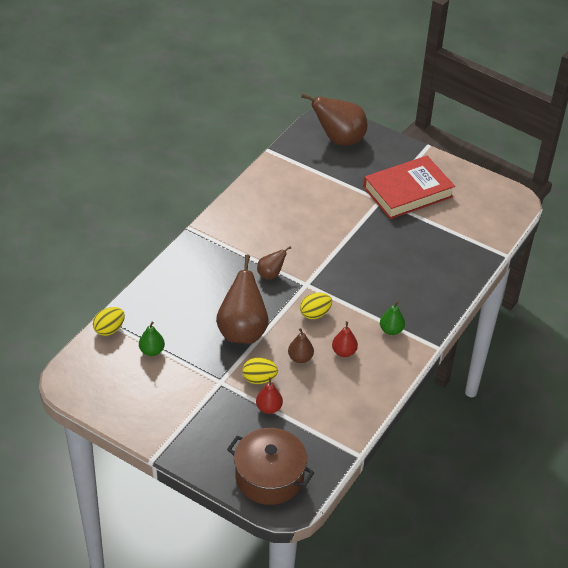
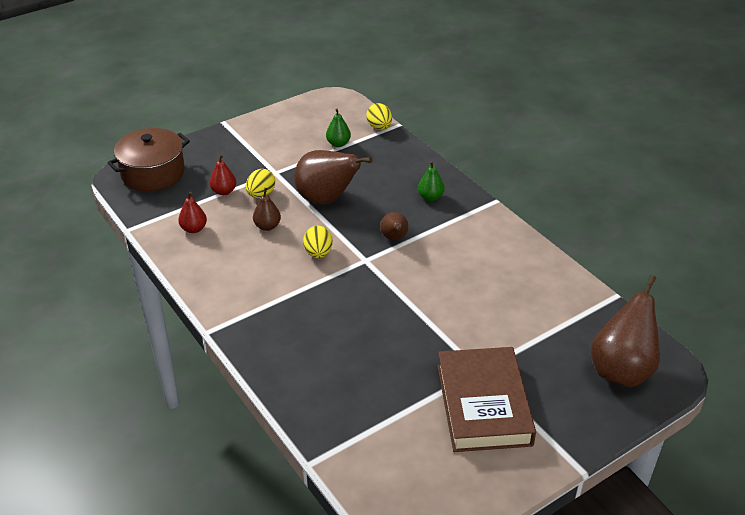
camera: 115 degrees right, 5 degrees down
red pear [332,321,358,357] -> red pear moved to [178,192,207,233]
red book [363,156,455,219] -> brown book [437,347,536,452]
green pear [380,301,405,335] -> green pear moved to [418,161,445,201]

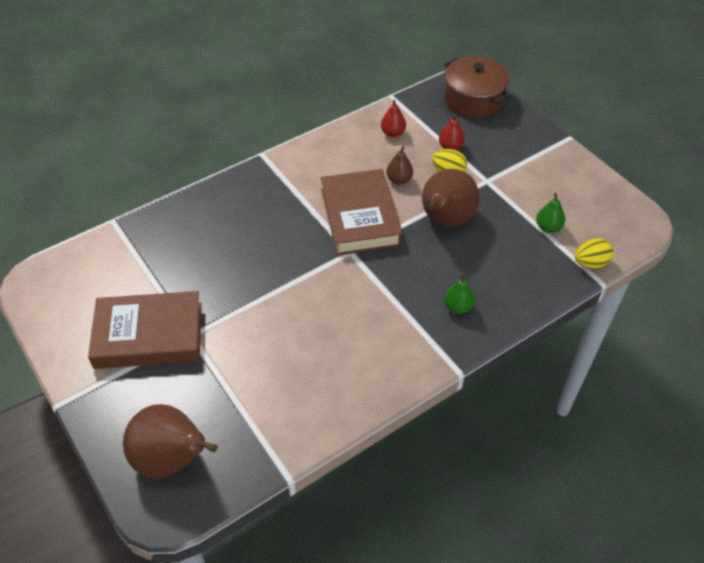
camera: 90 degrees right, 10 degrees up
yellow egg [303,226,333,258] -> brown book [321,169,403,255]
brown pear [380,212,408,240] -> none

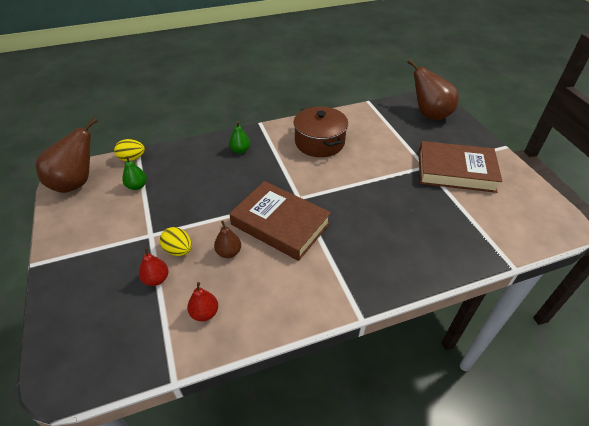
camera: 165 degrees left, 5 degrees down
brown book [321,169,403,255] -> brown book turned 60 degrees counterclockwise [229,181,331,261]
brown pear [422,169,480,227] -> brown pear moved to [36,118,98,193]
brown pot [444,56,510,118] -> brown pot moved to [293,106,348,157]

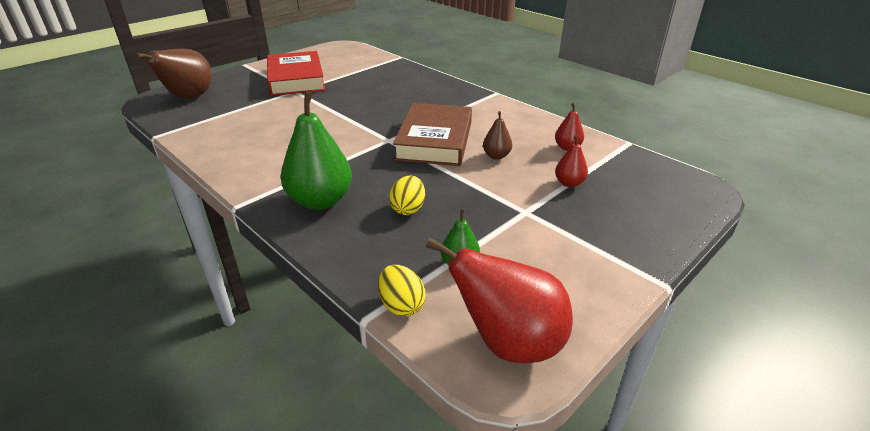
camera: 115 degrees left, 10 degrees down
brown pear [36,118,98,193] -> red pear [426,238,573,363]
yellow egg [160,227,192,256] -> yellow egg moved to [389,175,425,215]
green pear [229,121,250,154] -> green pear [281,91,352,210], size x2.03
brown pot [293,106,348,157] -> none
brown book [419,141,503,193] -> red book [267,51,325,96]

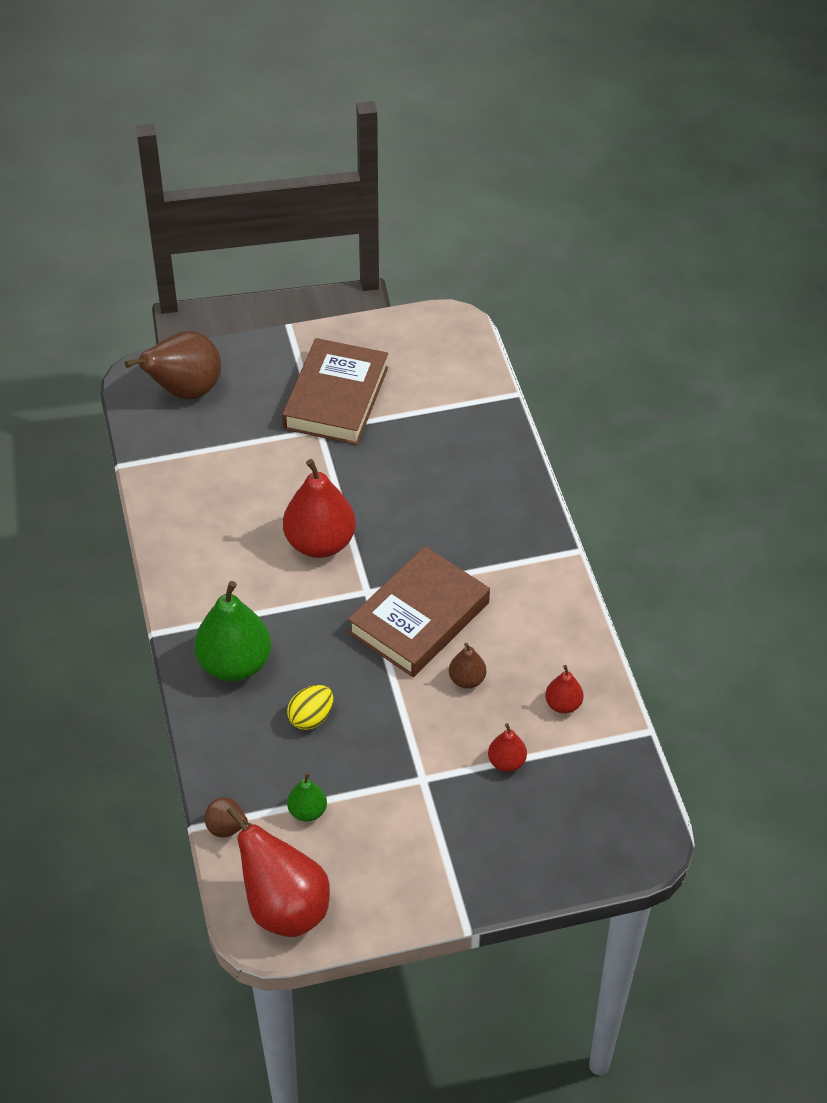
camera: 30 degrees right, 15 degrees up
red book [267,51,325,96] -> brown book [282,338,388,445]
yellow egg [378,265,426,316] -> brown pear [204,797,253,838]
none -> red pear [283,459,356,558]

